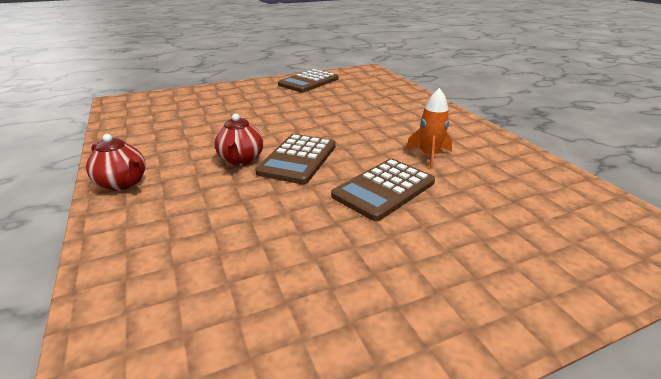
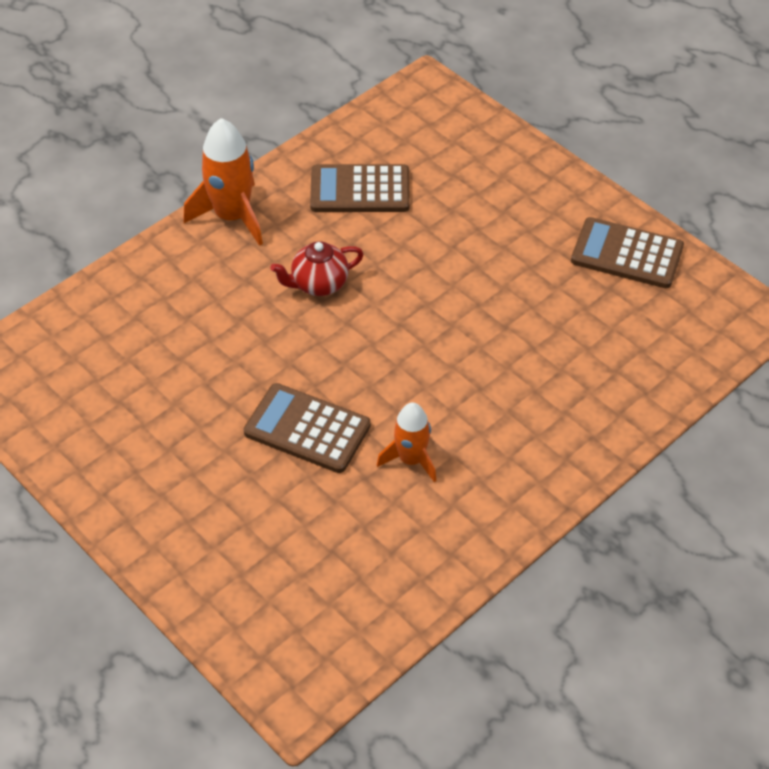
camera: 70 degrees right, 20 degrees up
red teapot [86,134,146,191] -> orange rocket [183,118,263,246]
brown calculator [255,134,336,184] -> brown calculator moved to [310,164,410,212]

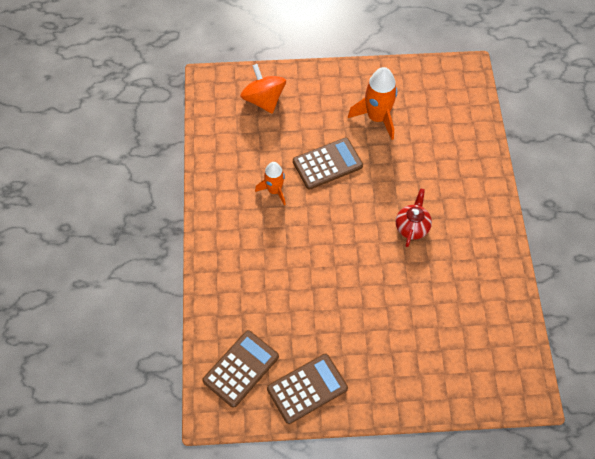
camera: 130 degrees right, 10 degrees up
orange rocket [183,118,263,246] -> orange rocket moved to [348,67,397,140]
brown calculator [310,164,410,212] -> brown calculator moved to [202,330,279,408]
none -> orange spinning top [240,64,286,113]

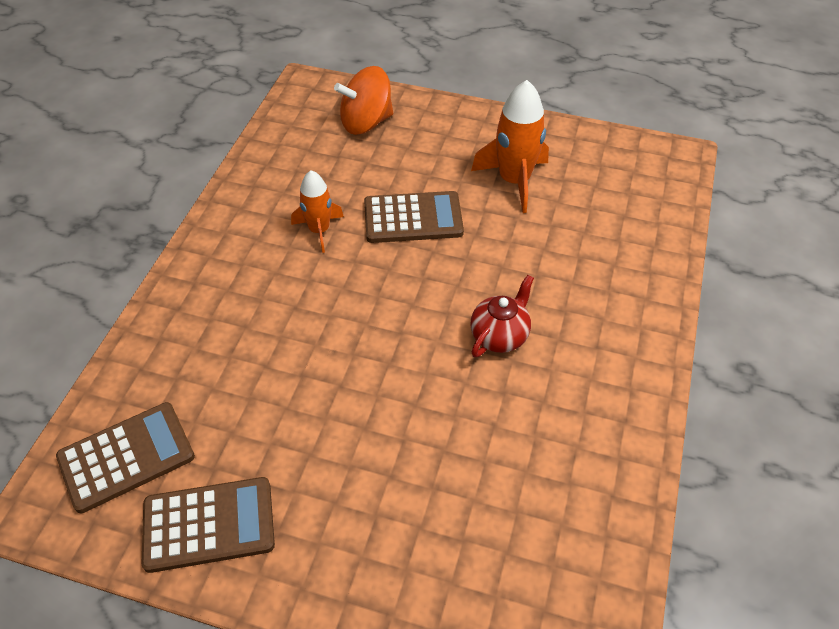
camera: 20 degrees right, 10 degrees down
orange spinning top [240,64,286,113] -> orange spinning top turned 105 degrees counterclockwise [334,66,393,135]

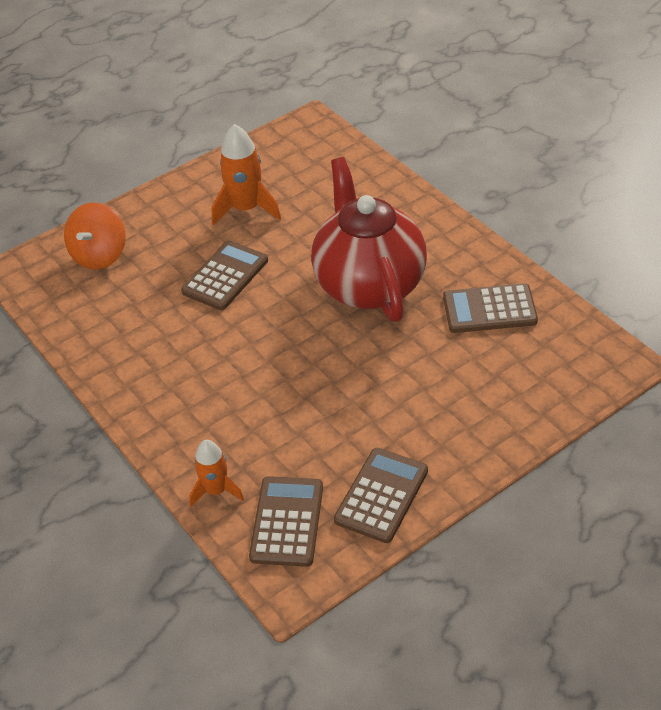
camera: 50 degrees left, 5 degrees down
orange rocket [291,170,344,253] -> orange rocket moved to [189,440,244,507]
red teapot [471,275,534,357] -> red teapot [311,157,427,322], size x2.40
none -> brown calculator [443,283,538,333]

